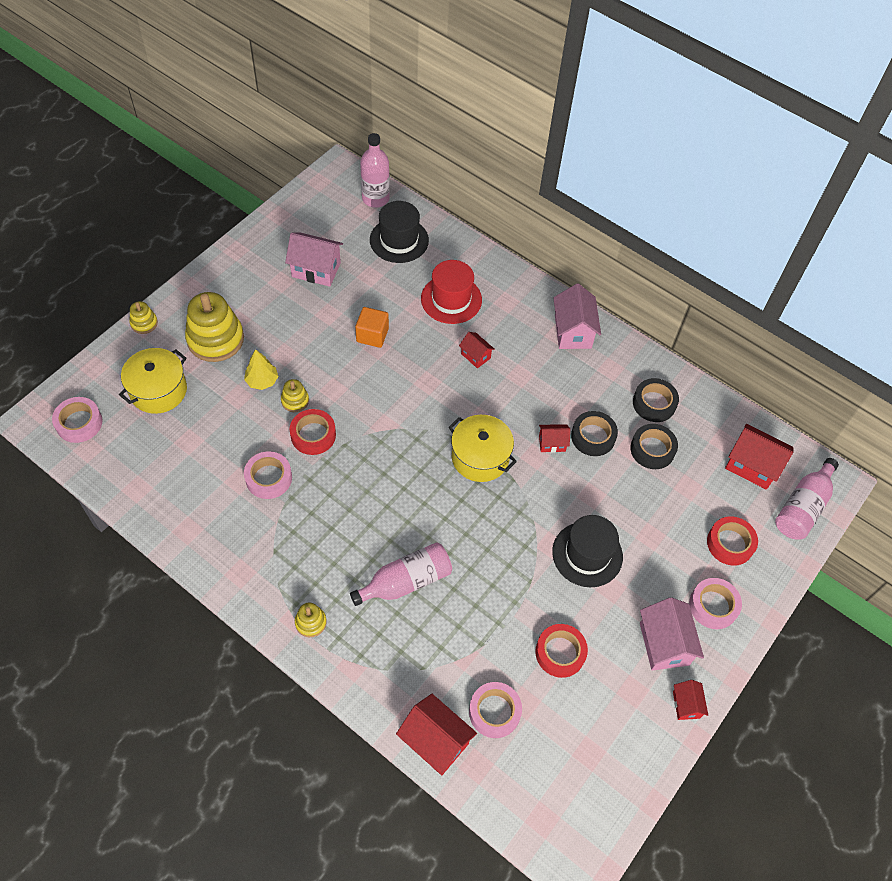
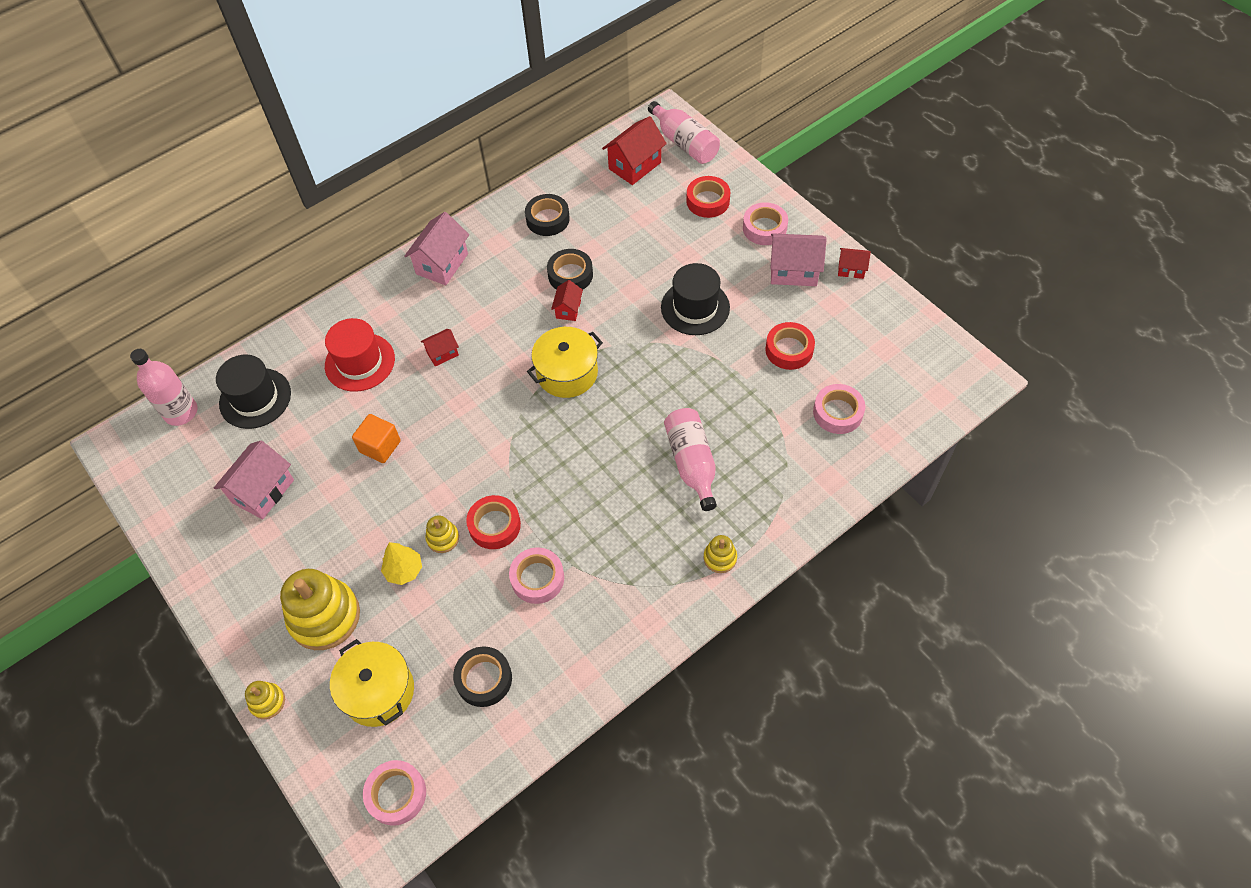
camera: 70 degrees left, 0 degrees up
red house [396,694,477,775] -> none
pink house [553,284,601,349] -> pink house turned 75 degrees counterclockwise [404,212,469,285]
black tape [630,424,678,469] -> black tape moved to [453,647,512,707]

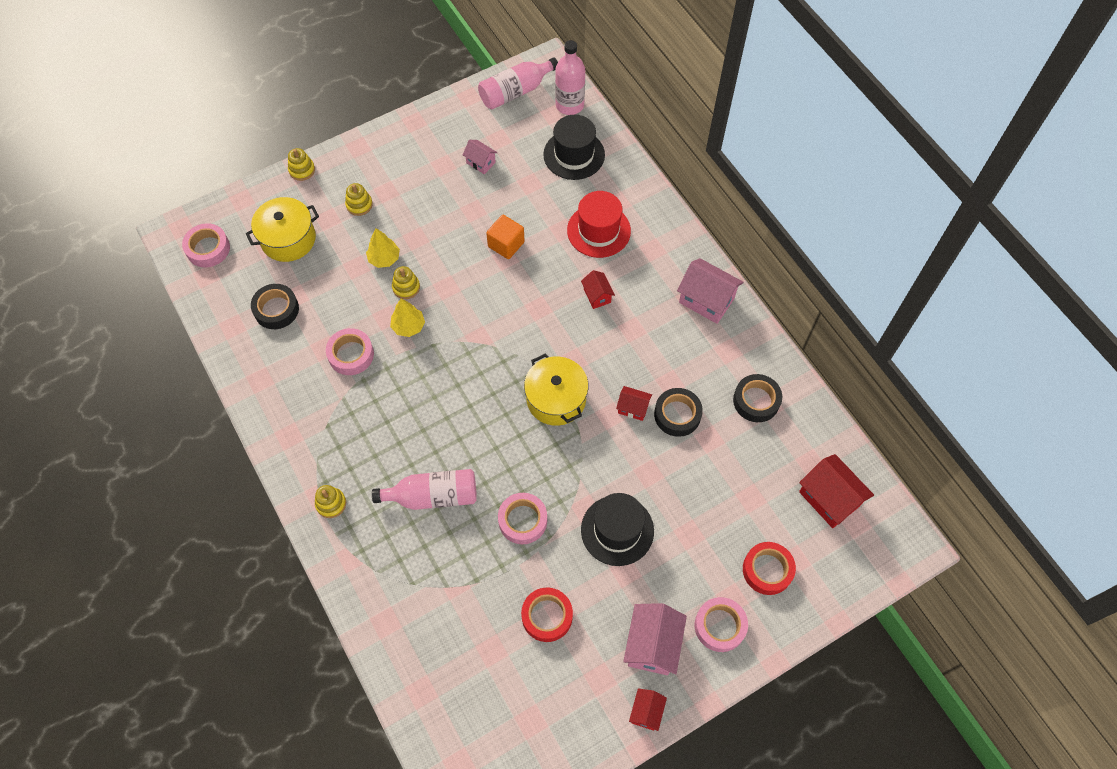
camera: 95 degrees right, 5 degrees up
pink house [214,441,294,519] -> pink house [463,140,498,174], size x0.56
yellow stacking toy [280,569,360,650] -> yellow stacking toy [345,183,373,216], size x0.47
red tape [466,495,521,549] -> yellow tree [390,298,425,337]
pink bottle [648,101,720,164] -> pink bottle moved to [478,58,558,110]
pink tape [813,384,865,434] -> pink tape moved to [498,493,547,544]

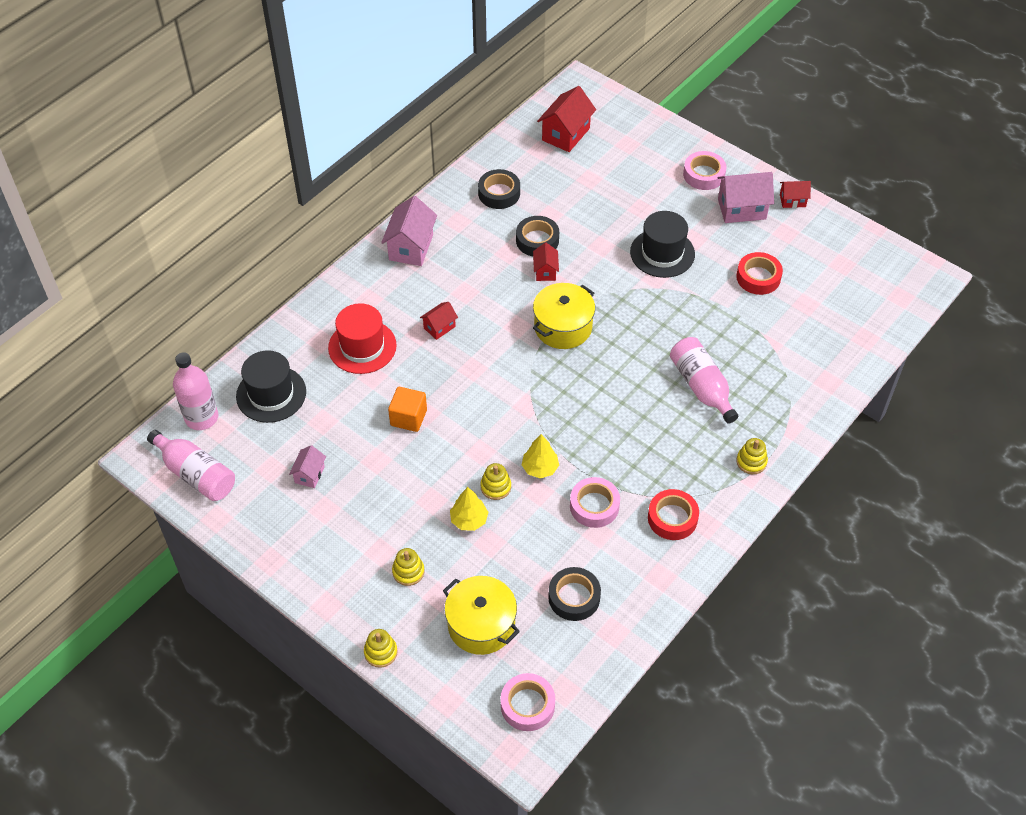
camera: 110 degrees left, 10 degrees down
pink tape [498,493,547,544] -> none
red tape [743,542,796,595] -> red tape moved to [648,489,699,540]

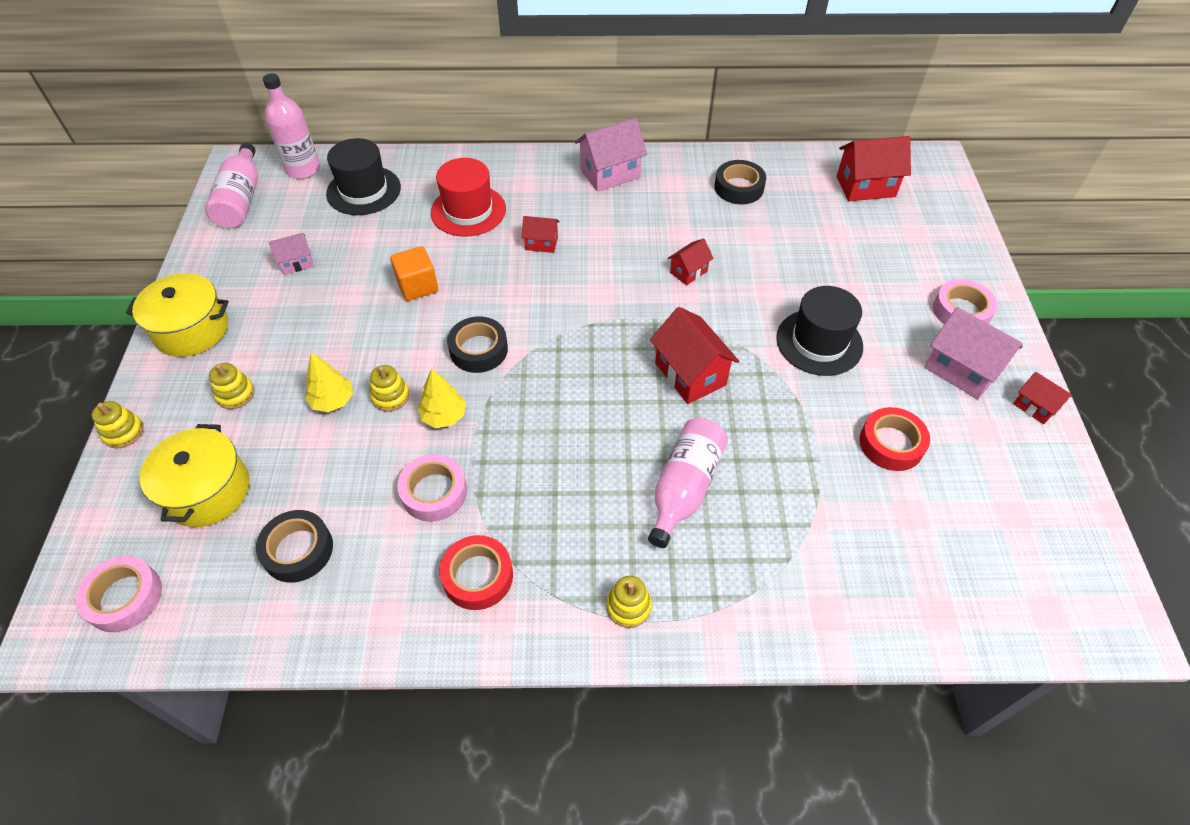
camera: 50 degrees right, 0 degrees up
black tape [516,216,559,256] -> black tape moved to [447,316,508,373]
yellow pot [533,283,595,349] -> yellow pot moved to [126,273,229,357]
none -> red house [650,307,740,404]

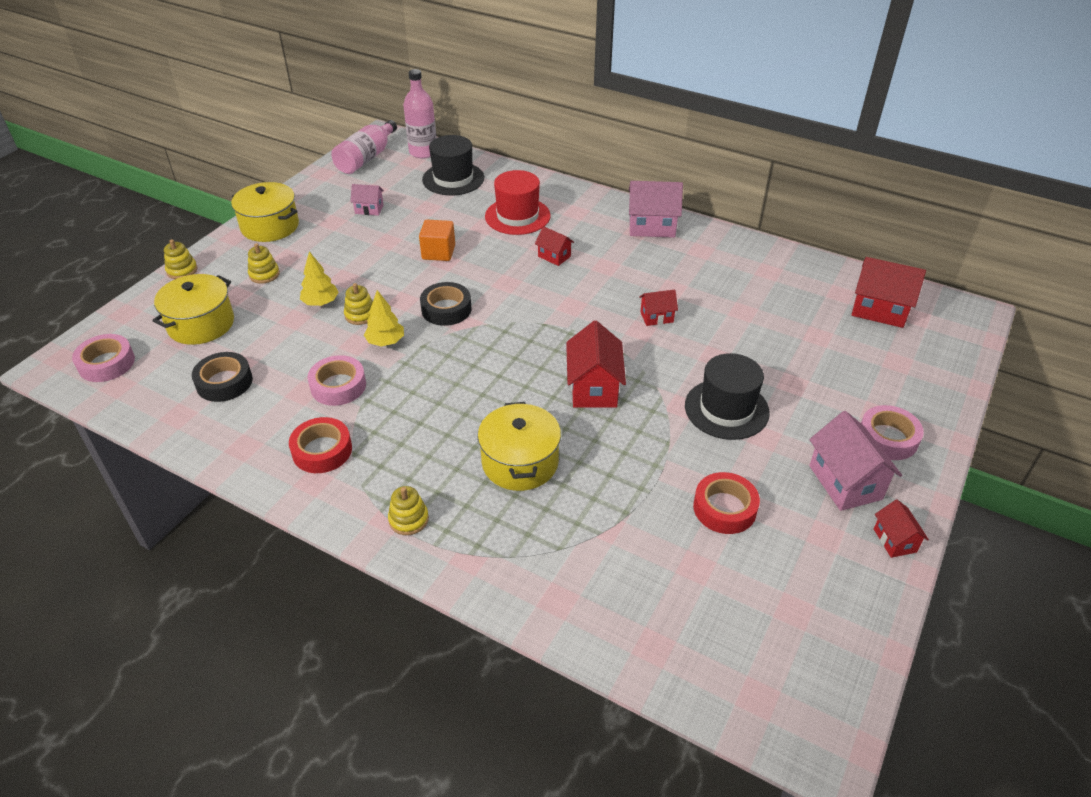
camera: 30 degrees right, 10 degrees down
pink bottle [648,418,728,548] -> yellow pot [478,402,561,491]
black tape [715,160,766,204] -> none

